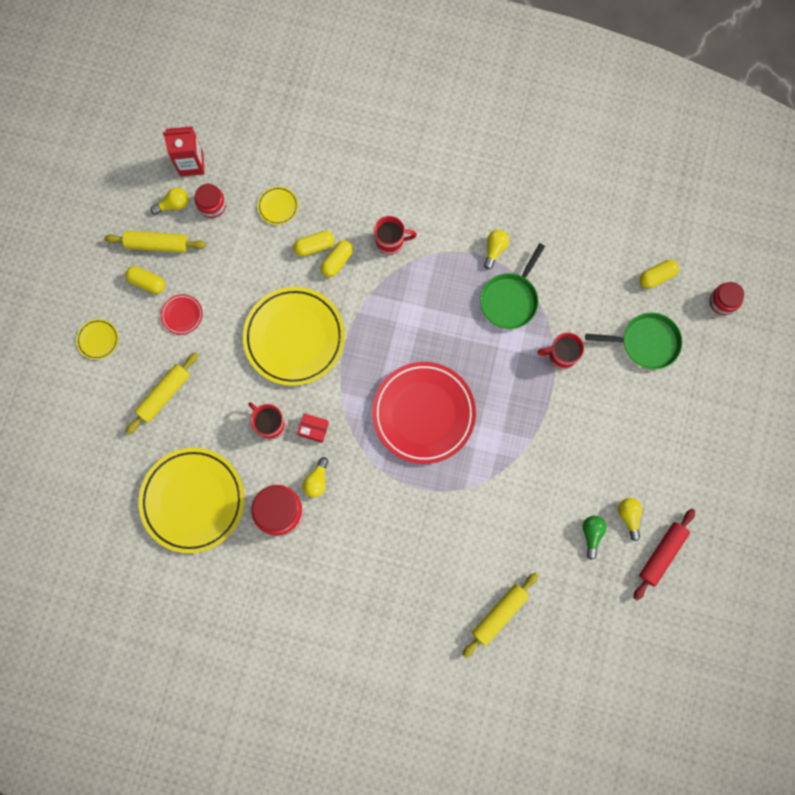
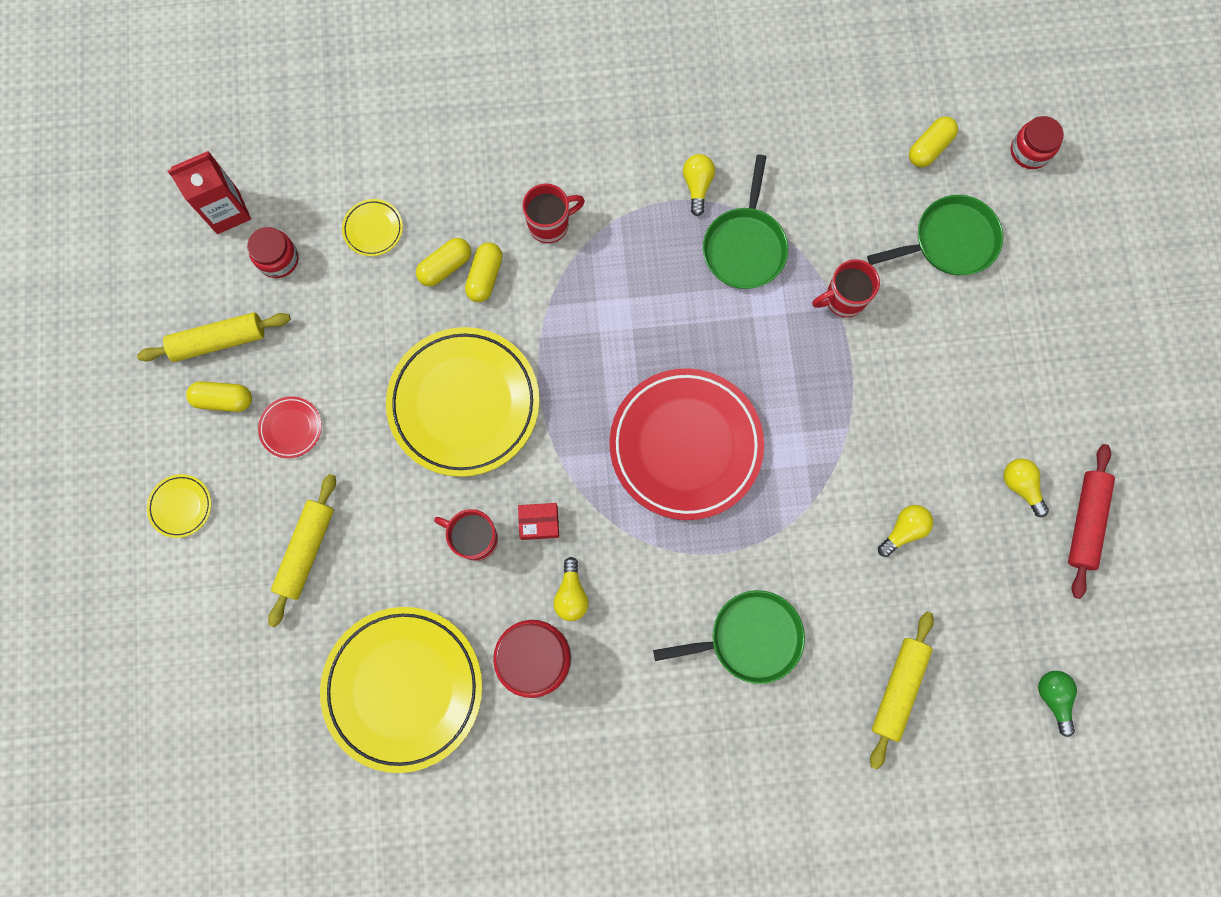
camera: 20 degrees left, 0 degrees up
yellow light bulb [151,187,188,215] -> yellow light bulb moved to [878,505,933,557]
green light bulb [583,516,607,560] -> green light bulb moved to [1038,671,1077,737]
none -> green pan [653,590,805,684]

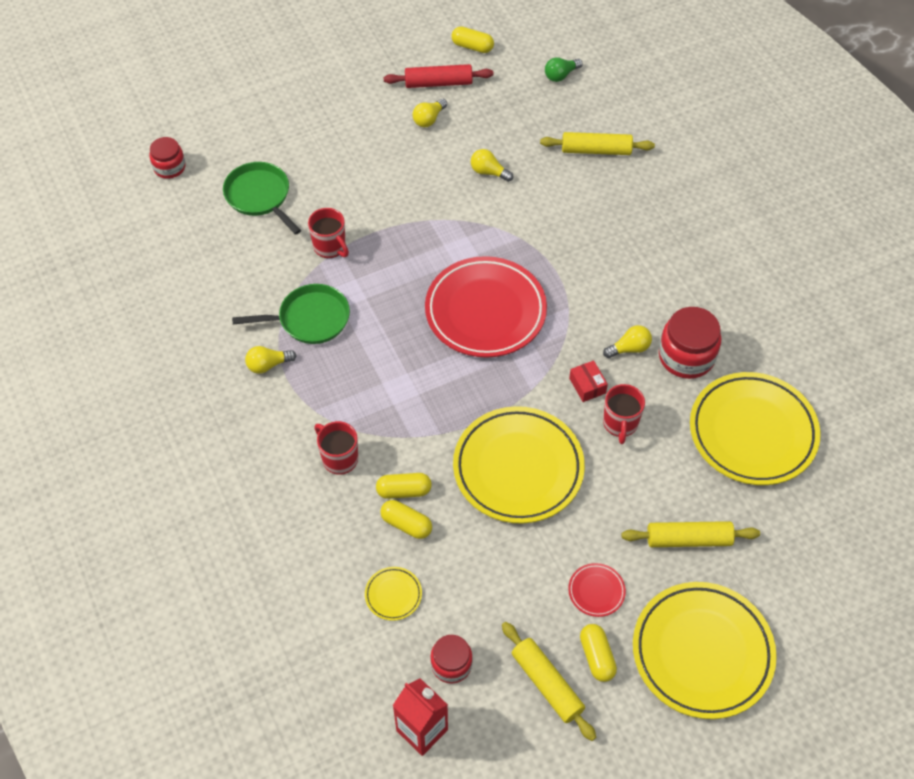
camera: 110 degrees left, 20 degrees down
yellow plate [147,474,211,538] -> yellow plate [633,582,777,719], size x2.42
green pan [653,590,805,684] -> none
yellow capsule [909,116,958,167] -> yellow capsule moved to [452,26,494,53]

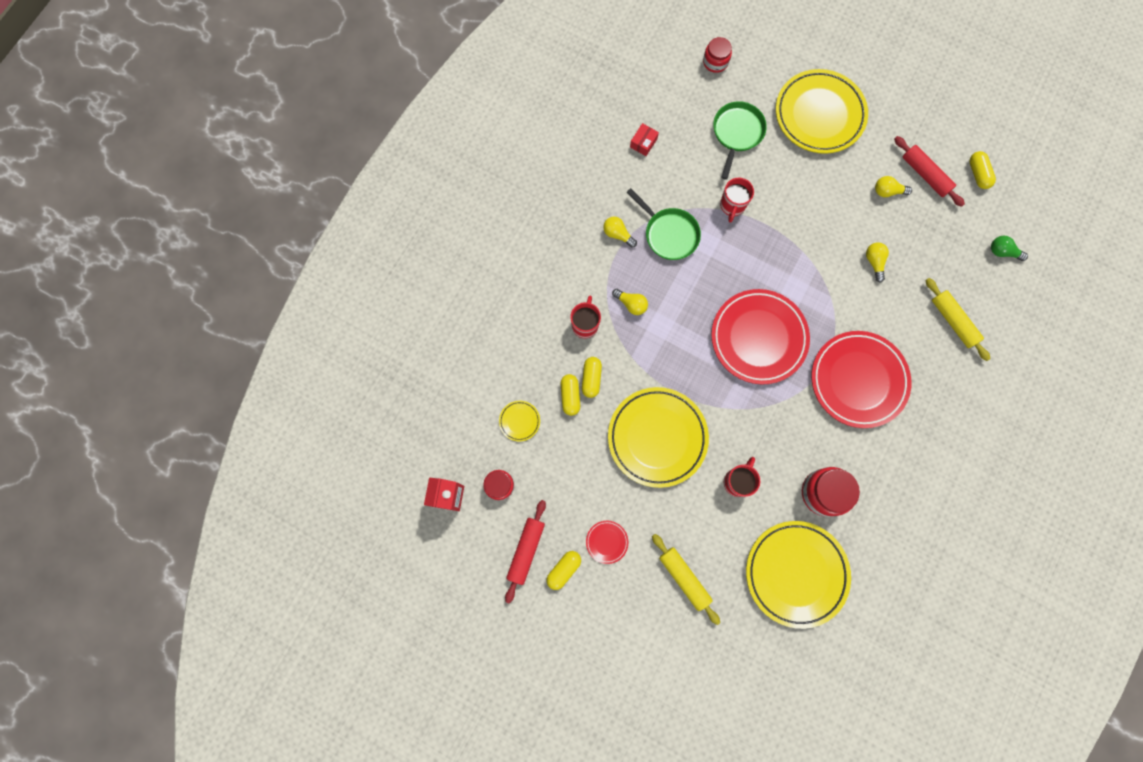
camera: 55 degrees right, 20 degrees up
yellow capsule [376,473,432,499] -> yellow capsule turned 45 degrees clockwise [582,357,602,398]
yellow rolling pin [502,622,596,741] -> red rolling pin [505,500,546,603]
red box [569,360,608,402] -> red box moved to [630,123,659,156]
yellow light bulb [603,325,652,358] -> yellow light bulb moved to [612,289,648,315]
red mug [603,384,645,444] -> red mug turned 150 degrees clockwise [724,457,760,497]
yellow plate [633,582,777,719] -> yellow plate moved to [776,69,868,154]
none -> red plate [811,331,911,428]

